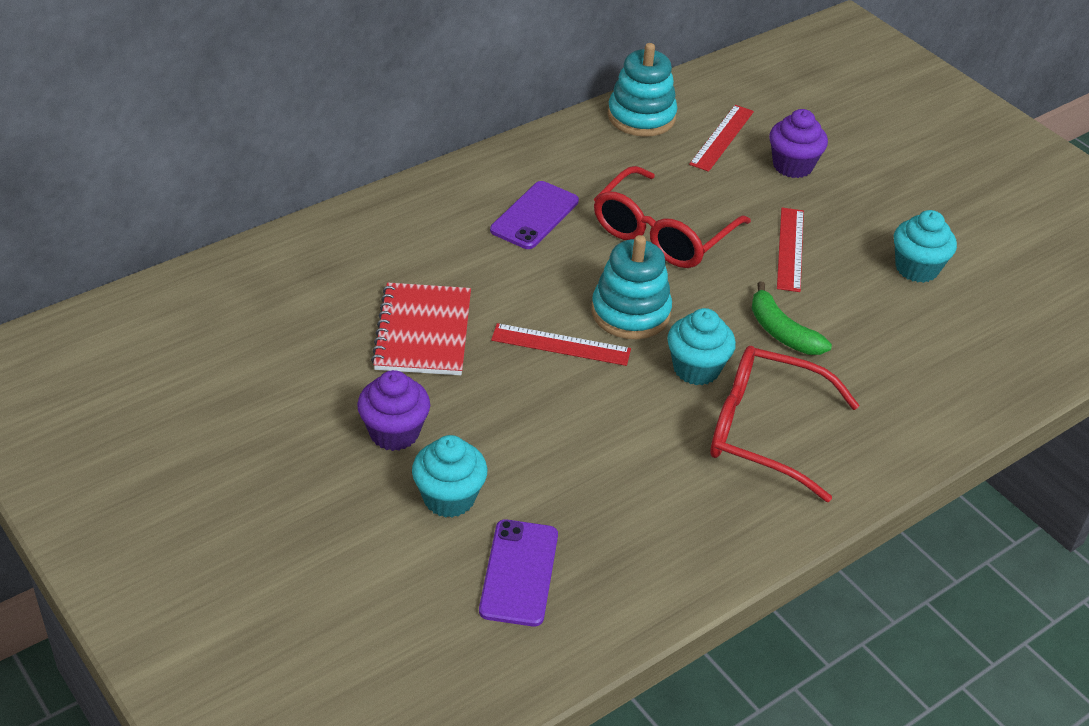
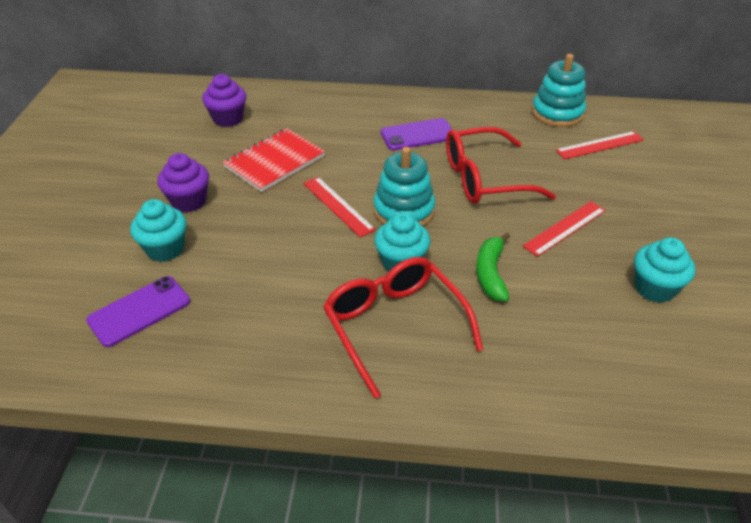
camera: 45 degrees right, 0 degrees up
purple cupcake [769,109,828,178] -> purple cupcake moved to [202,74,246,127]

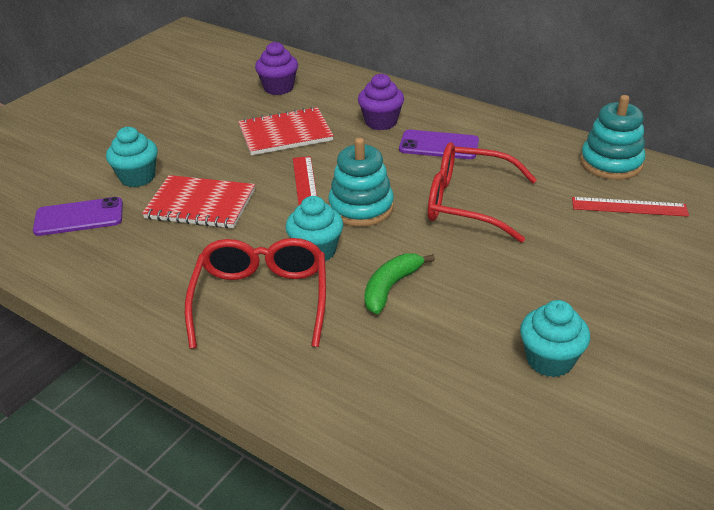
camera: 30 degrees right, 5 degrees down
purple cupcake [157,153,209,213] -> purple cupcake moved to [358,73,404,130]
red ruler [523,201,606,257] -> none
none -> red notebook [142,175,255,228]

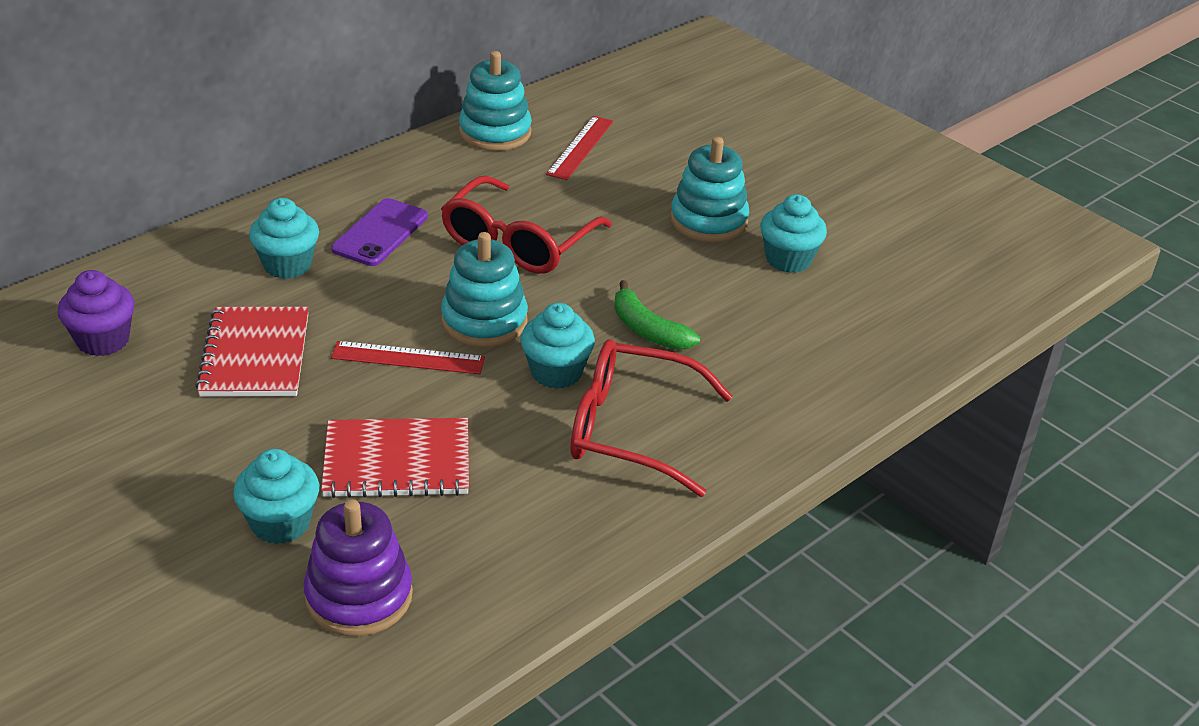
camera: 80 degrees left, 0 degrees up
purple phone [33,197,123,236] -> purple stacking toy [303,500,413,636]
red notebook [142,175,255,228] -> red notebook turned 60 degrees clockwise [321,418,469,498]
purple cupcake [358,73,404,130] -> turquoise cupcake [249,198,319,279]
none -> turquoise stacking toy [670,137,749,243]

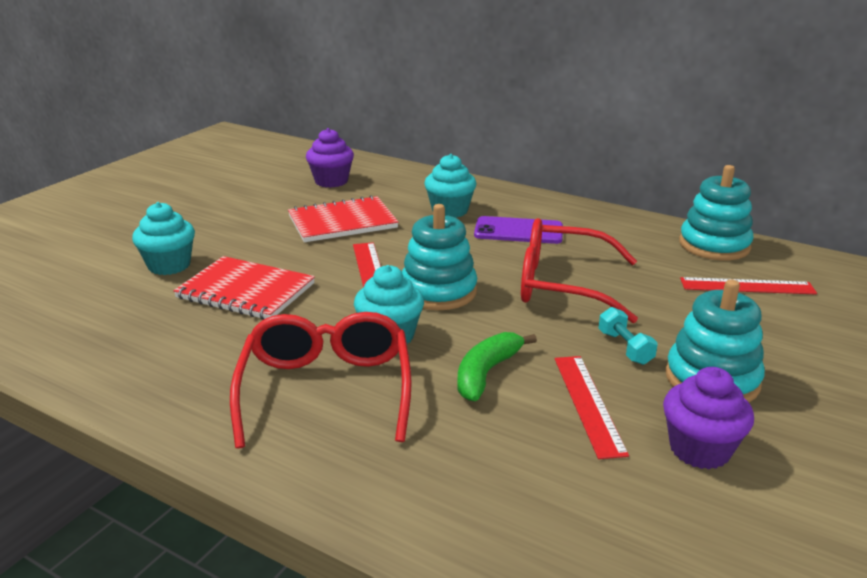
camera: 75 degrees right, 10 degrees down
purple stacking toy [303,500,413,636] -> none
red notebook [321,418,469,498] -> red notebook turned 45 degrees counterclockwise [173,256,315,320]
turquoise cupcake [760,194,827,273] -> purple cupcake [663,367,754,469]
none -> red ruler [555,356,629,459]
none -> turquoise dumbbell [599,307,658,365]

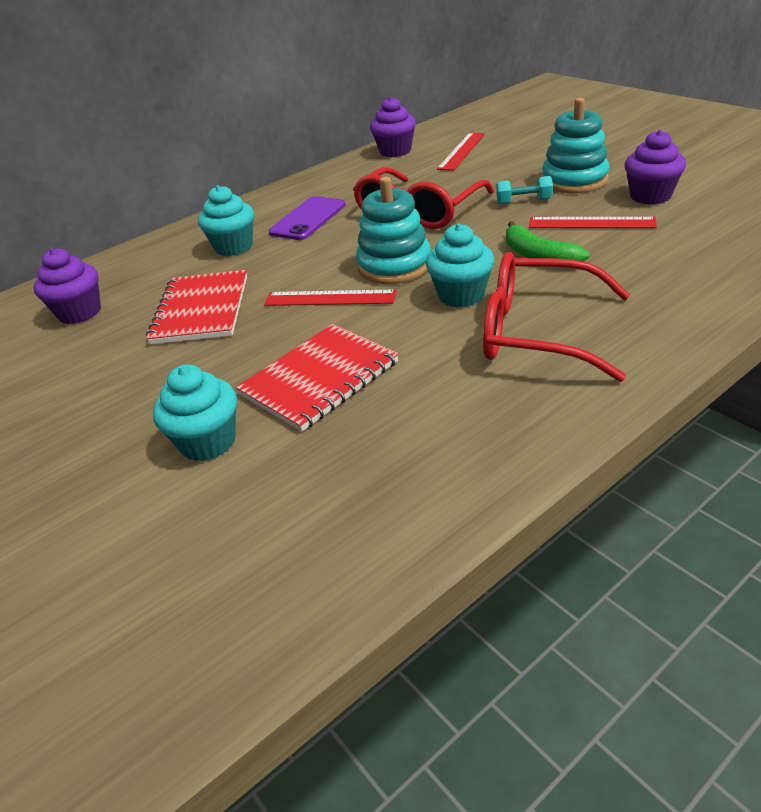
camera: 65 degrees left, 10 degrees up
turquoise stacking toy [679,165,754,260] -> purple cupcake [370,96,416,157]

